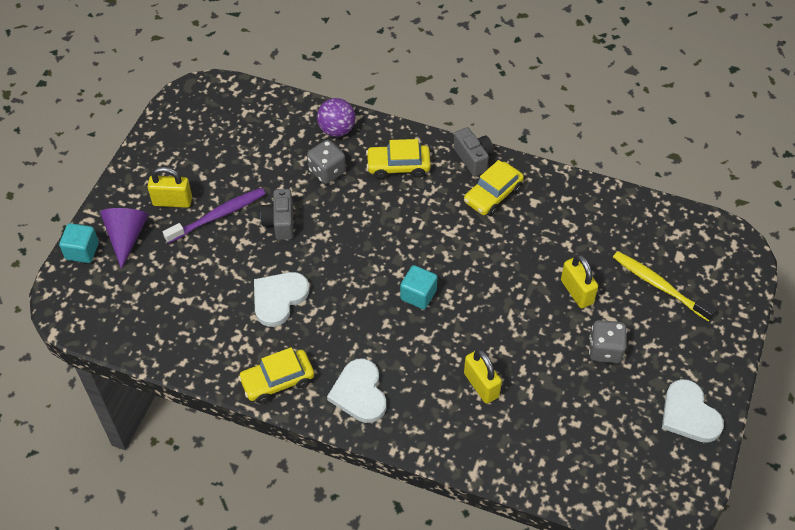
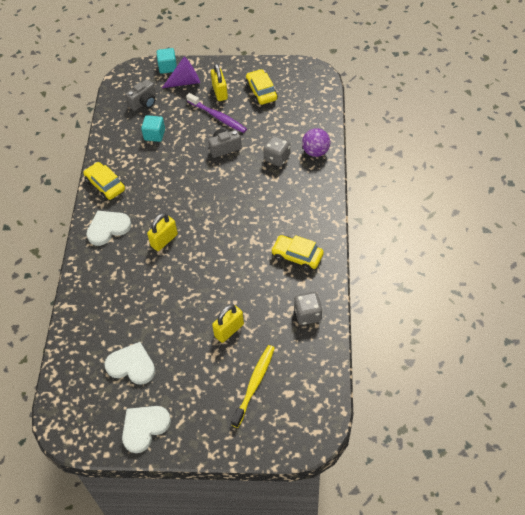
camera: 75 degrees right, 0 degrees up
white heart [254,272,309,327] -> white heart moved to [104,342,155,385]
yellow car [366,139,431,179] -> yellow car moved to [246,69,278,105]
turquoise cube [400,265,437,309] -> turquoise cube moved to [141,115,165,142]
grey camera [454,127,494,176] -> grey camera moved to [125,79,156,111]
yellow padlock [464,349,502,404] -> yellow padlock moved to [147,213,178,251]
grey dice [589,320,627,363] -> grey dice moved to [294,292,323,325]

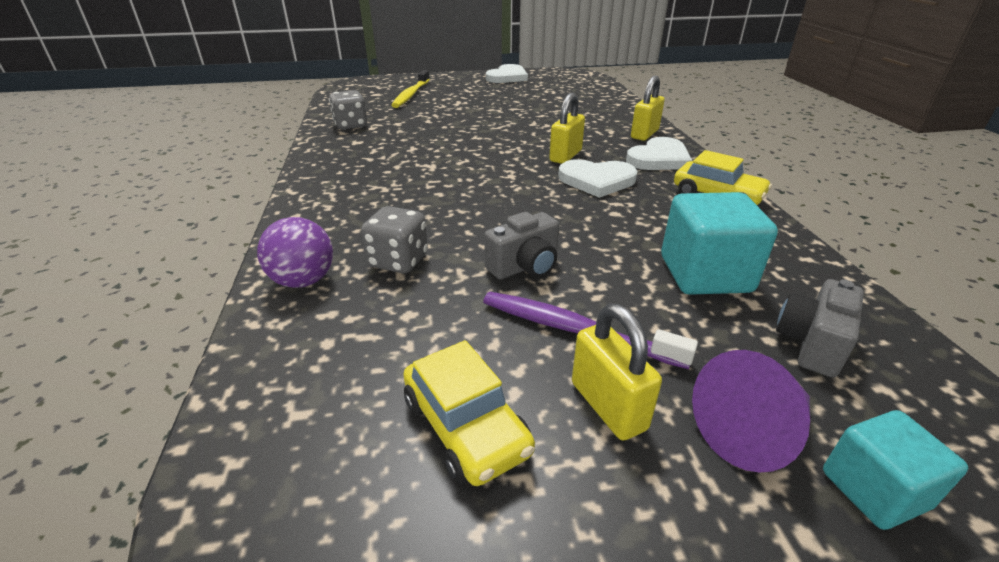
camera: 165 degrees right, 20 degrees down
white heart [104,342,155,385] -> white heart moved to [558,159,637,198]
turquoise cube [141,115,165,142] -> turquoise cube [661,192,778,295], size x1.62
yellow padlock [212,304,244,343] -> yellow padlock moved to [631,76,665,141]
yellow car [271,235,324,271] -> none

